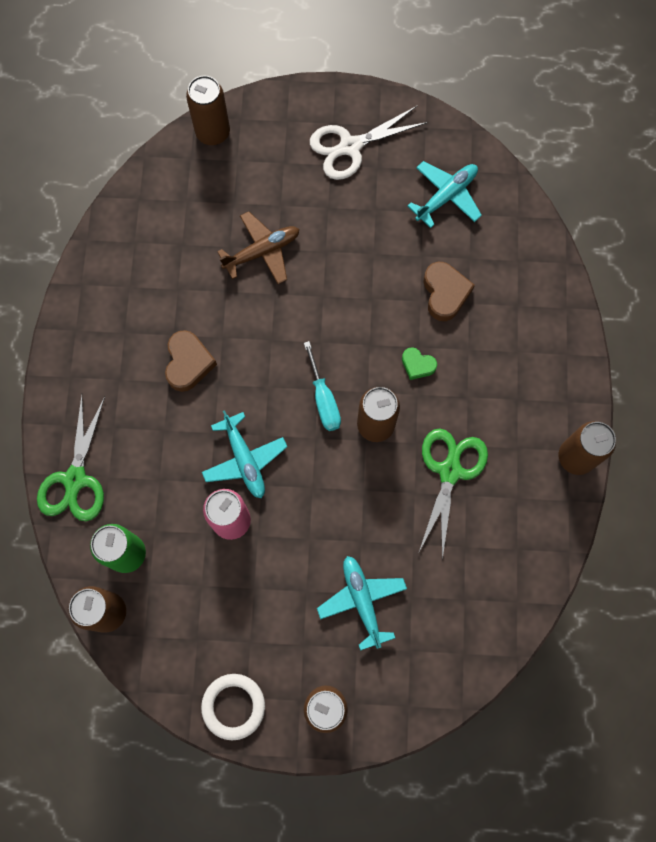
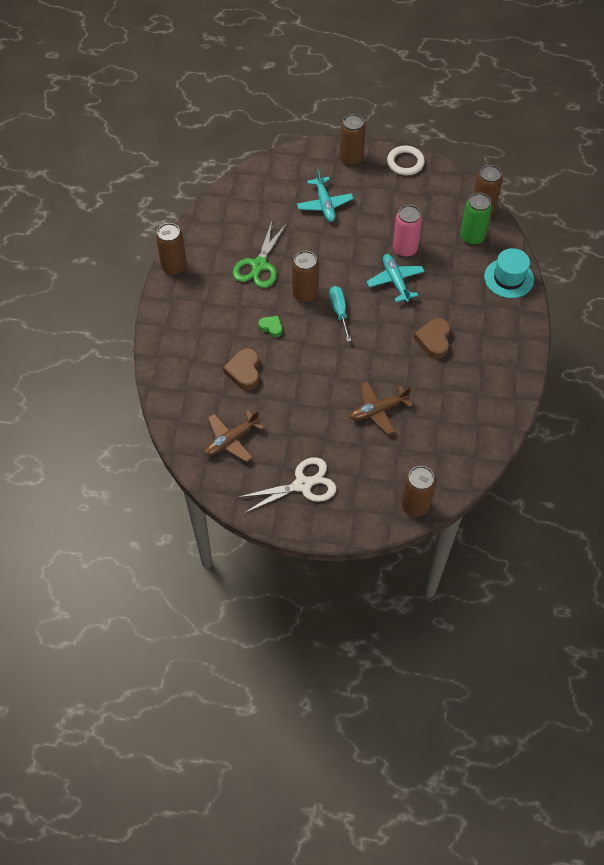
camera: 175 degrees left, 15 degrees down
green scissors [37,395,105,521] -> turquoise hat [484,248,534,298]
turquoise plane [408,161,482,228] -> brown plane [204,410,264,462]

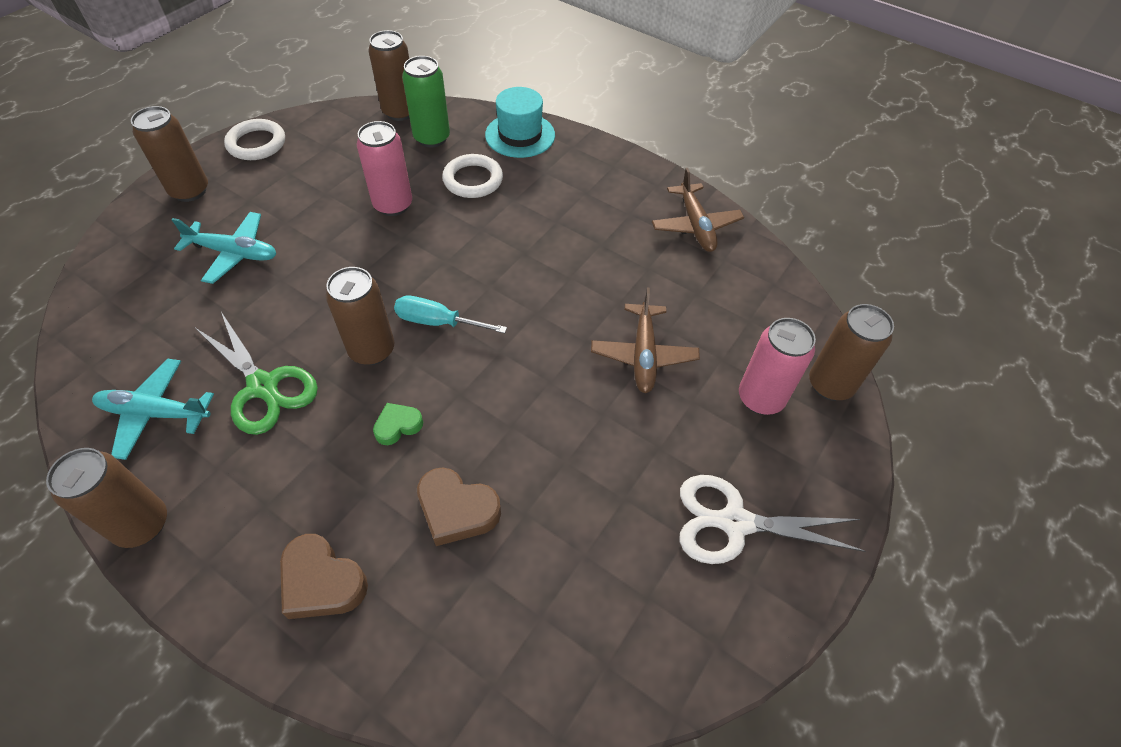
camera: 65 degrees left, 5 degrees down
brown plane [204,410,264,462] -> brown plane moved to [652,168,744,252]
white scissors [239,457,336,513] -> white scissors turned 90 degrees counterclockwise [679,475,866,564]
turquoise plane [367,254,425,302] -> turquoise plane moved to [92,359,214,460]
brown heart [414,318,450,359] -> brown heart moved to [280,534,368,619]
none -> white ring [442,154,503,198]
none -> pink can [739,318,816,415]

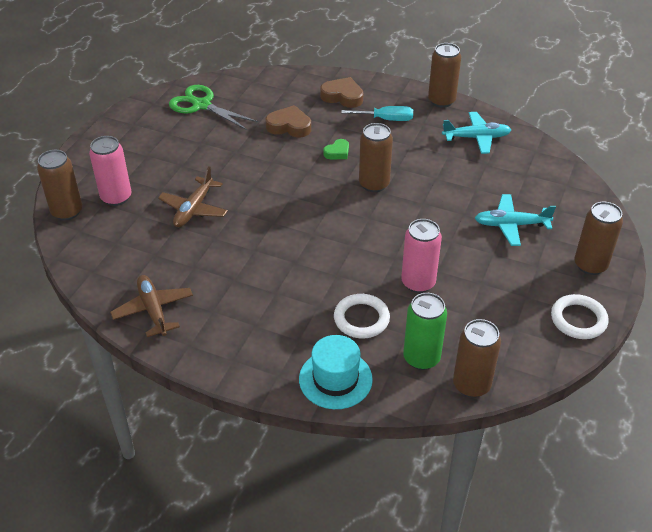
camera: 170 degrees right, 10 degrees down
green scissors [195,312,318,435] -> green scissors moved to [169,85,258,130]
turquoise screwdriver [394,295,507,334] -> turquoise screwdriver moved to [341,106,413,121]
brown plane [591,288,700,393] -> brown plane turned 150 degrees counterclockwise [158,166,228,227]
white scissors [679,475,866,564] -> none

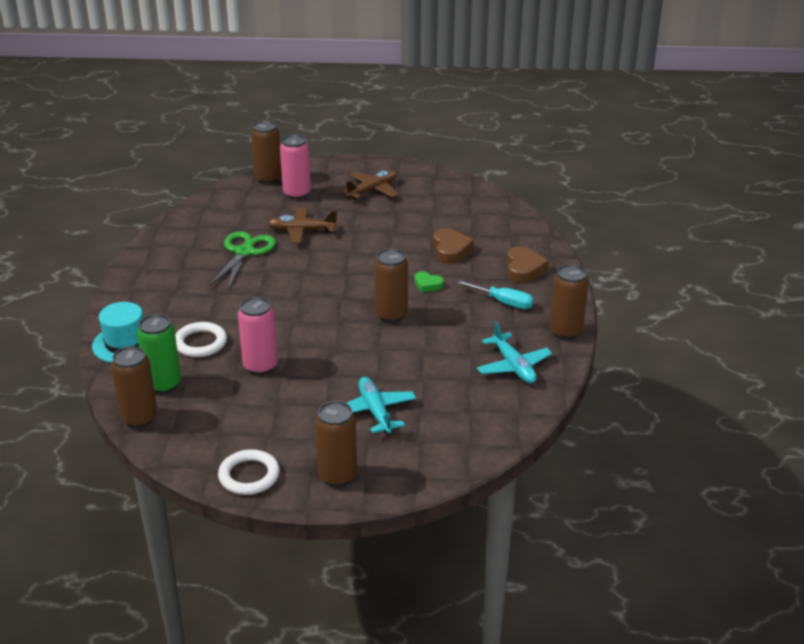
camera: 70 degrees right, 10 degrees down
brown plane [110,275,193,337] -> brown plane moved to [340,170,398,200]
green scissors [169,85,258,130] -> green scissors moved to [209,231,276,289]
turquoise screwdriver [341,106,413,121] -> turquoise screwdriver turned 45 degrees counterclockwise [457,280,534,309]

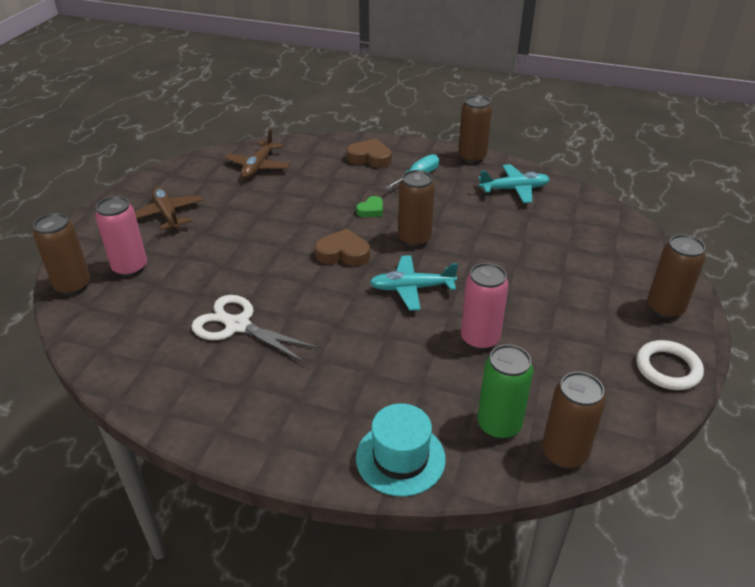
camera: 75 degrees left, 5 degrees up
white ring [175,322,227,357] -> none
green scissors [209,231,276,289] -> white scissors [191,295,319,363]
brown plane [267,207,338,243] -> brown plane moved to [225,129,290,179]
turquoise plane [347,377,416,433] -> turquoise plane moved to [369,255,458,311]
brown heart [433,228,474,264] -> brown heart moved to [315,229,370,266]

